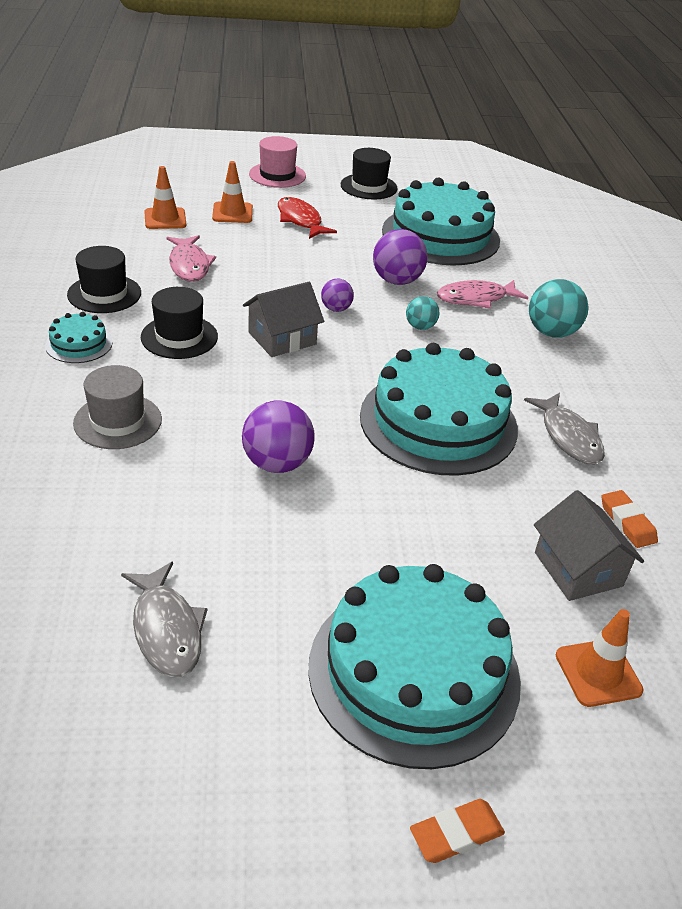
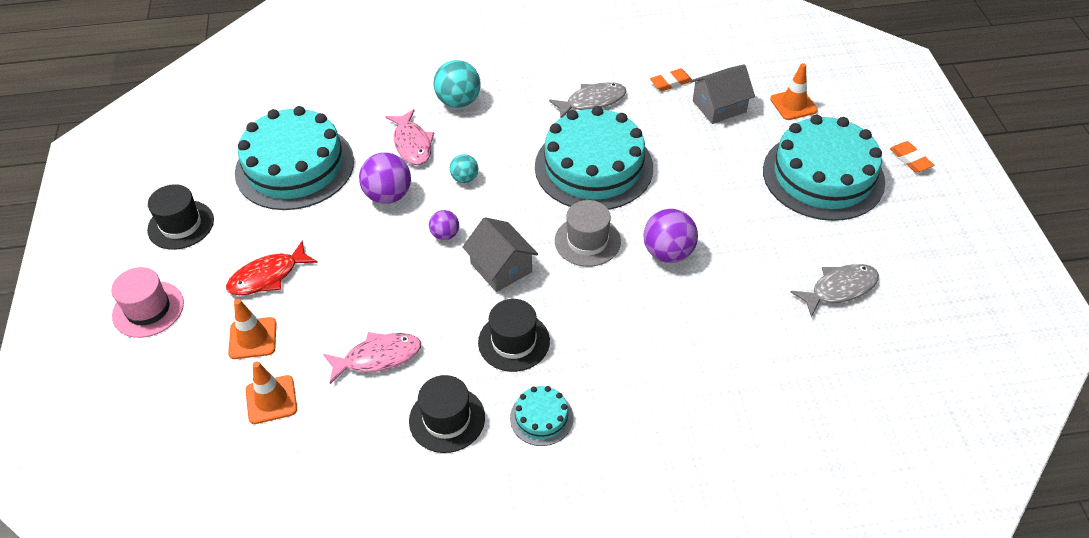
camera: 90 degrees left, 10 degrees up
grey hat [73,365,162,449] -> grey hat moved to [555,200,621,267]

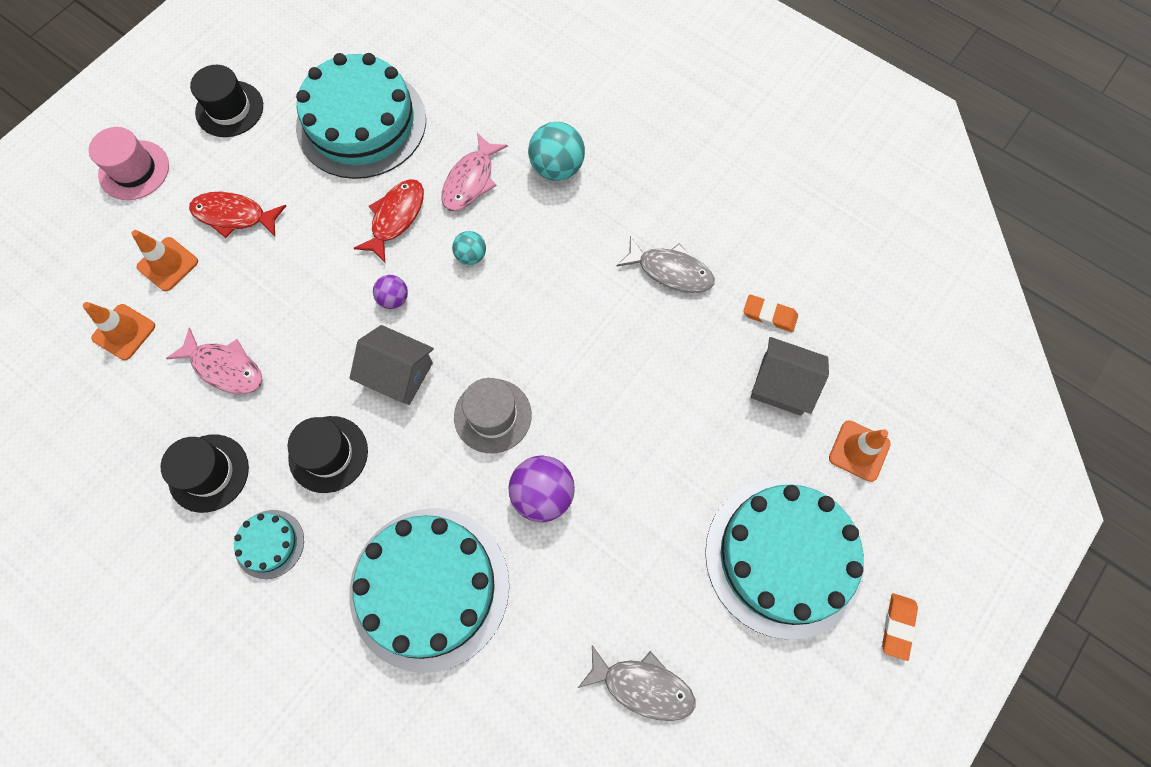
camera: 45 degrees right, 20 degrees up
purple ball [359,152,411,204] -> red fish [354,179,424,263]
grey house [462,217,538,292] -> grey house turned 75 degrees counterclockwise [350,325,434,405]
turquoise cake [535,106,653,210] -> turquoise cake moved to [349,508,509,673]

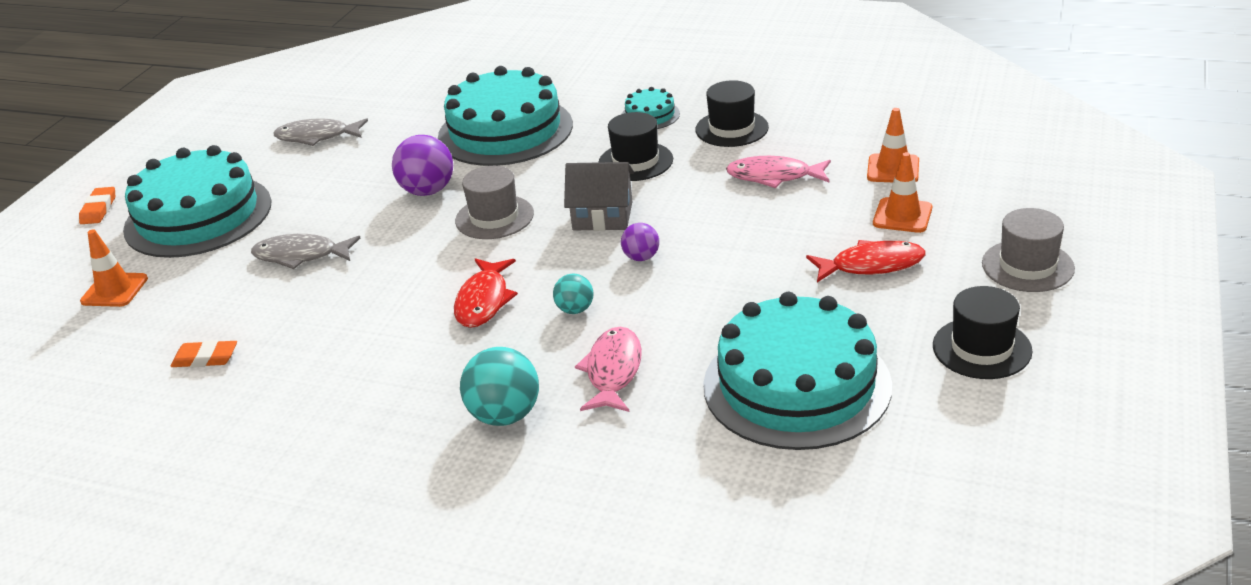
camera: 165 degrees right, 35 degrees down
pink hat [89,127,169,200] -> grey hat [982,208,1075,292]
red fish [354,179,424,263] -> red fish moved to [454,258,518,328]
grey fish [616,236,715,293] -> grey fish moved to [251,234,360,269]
grey house [751,337,829,416] -> none

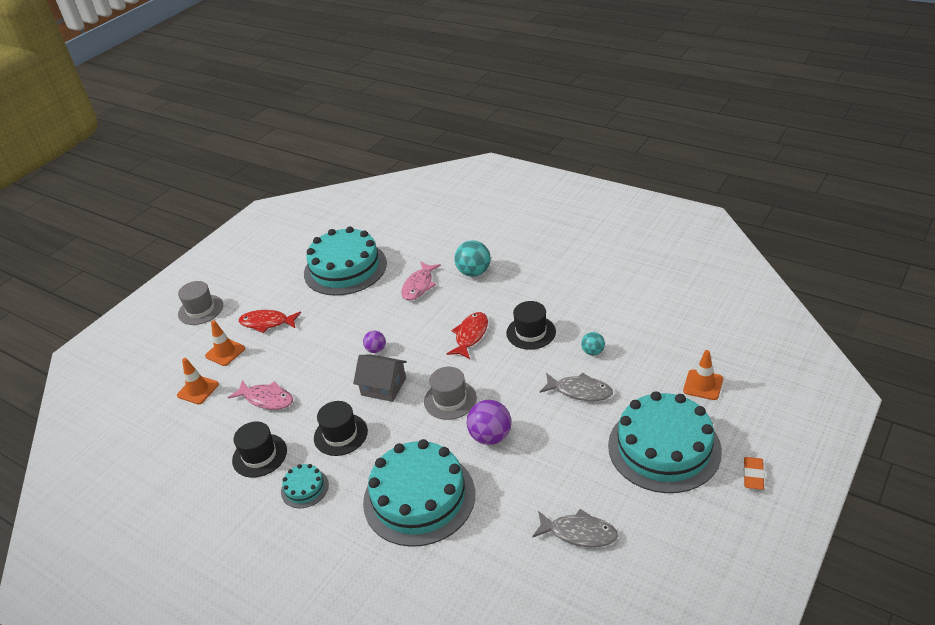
camera: 165 degrees left, 5 degrees up
orange eraser [171,340,237,367] -> none
turquoise ball [553,274,593,314] -> turquoise ball moved to [581,332,605,355]
black hat [933,286,1033,379] -> black hat moved to [506,301,556,350]

